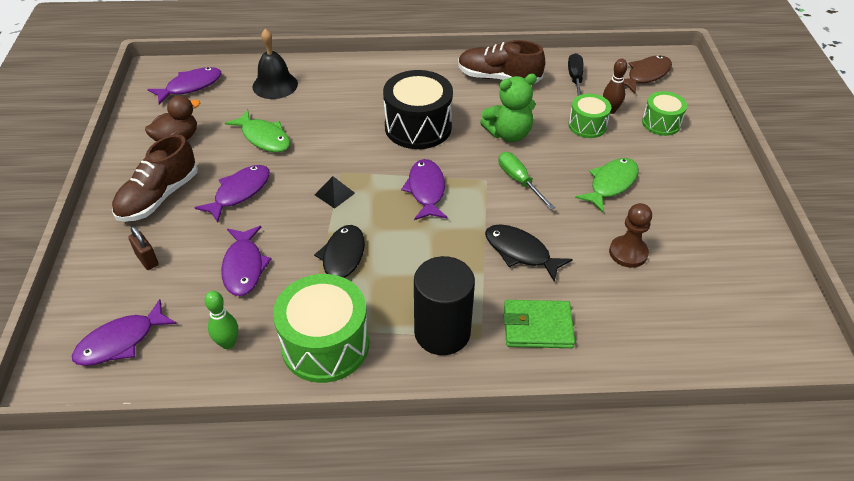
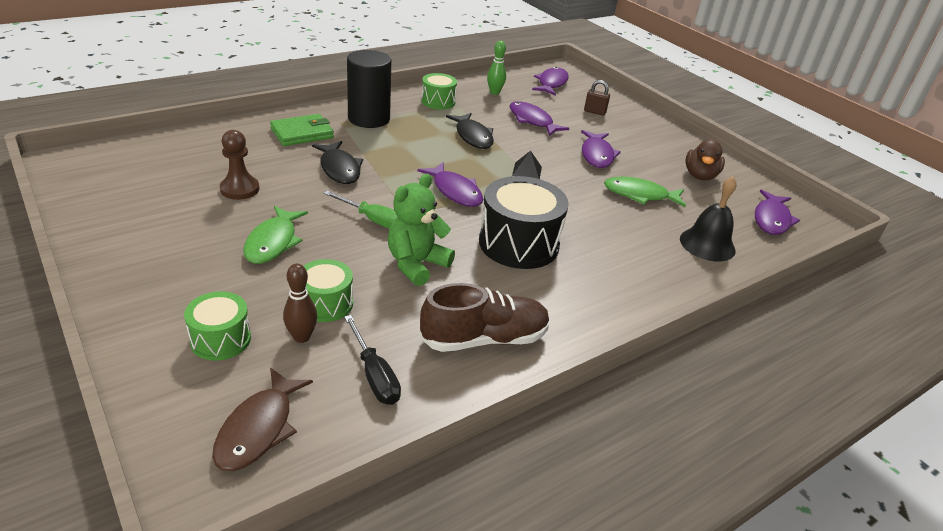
camera: 145 degrees right, 10 degrees down
brown shoe [112,134,198,222] -> none
green drum [273,274,369,383] -> green drum [421,73,457,109], size x0.57
black fish [485,224,573,282] -> black fish turned 60 degrees clockwise [312,141,363,184]

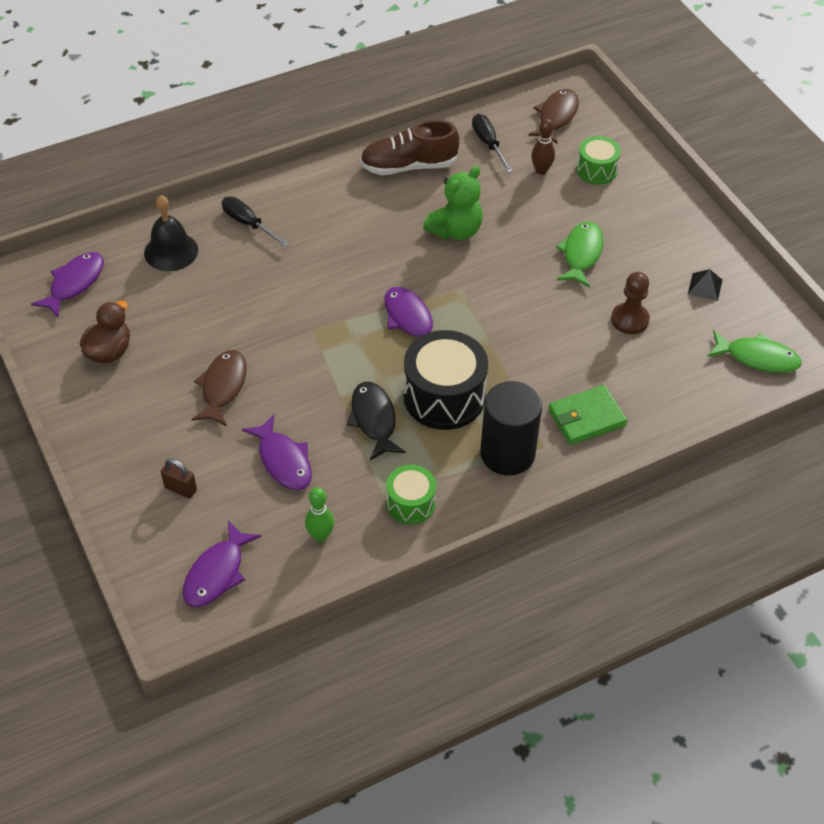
camera: 170 degrees left, 15 degrees up
green drum [304,259,353,322] -> none
black fish [312,141,363,184] -> none
green screwdriver [324,191,398,229] -> none
black drum [479,176,569,269] -> black drum moved to [404,330,488,430]
black pyramid [512,151,542,179] -> black pyramid moved to [688,269,722,301]
purple fish [581,130,621,168] -> brown fish [191,350,246,427]
green fish [604,177,686,207] -> green fish moved to [707,330,802,373]
none -> black screwdriver [222,196,289,247]

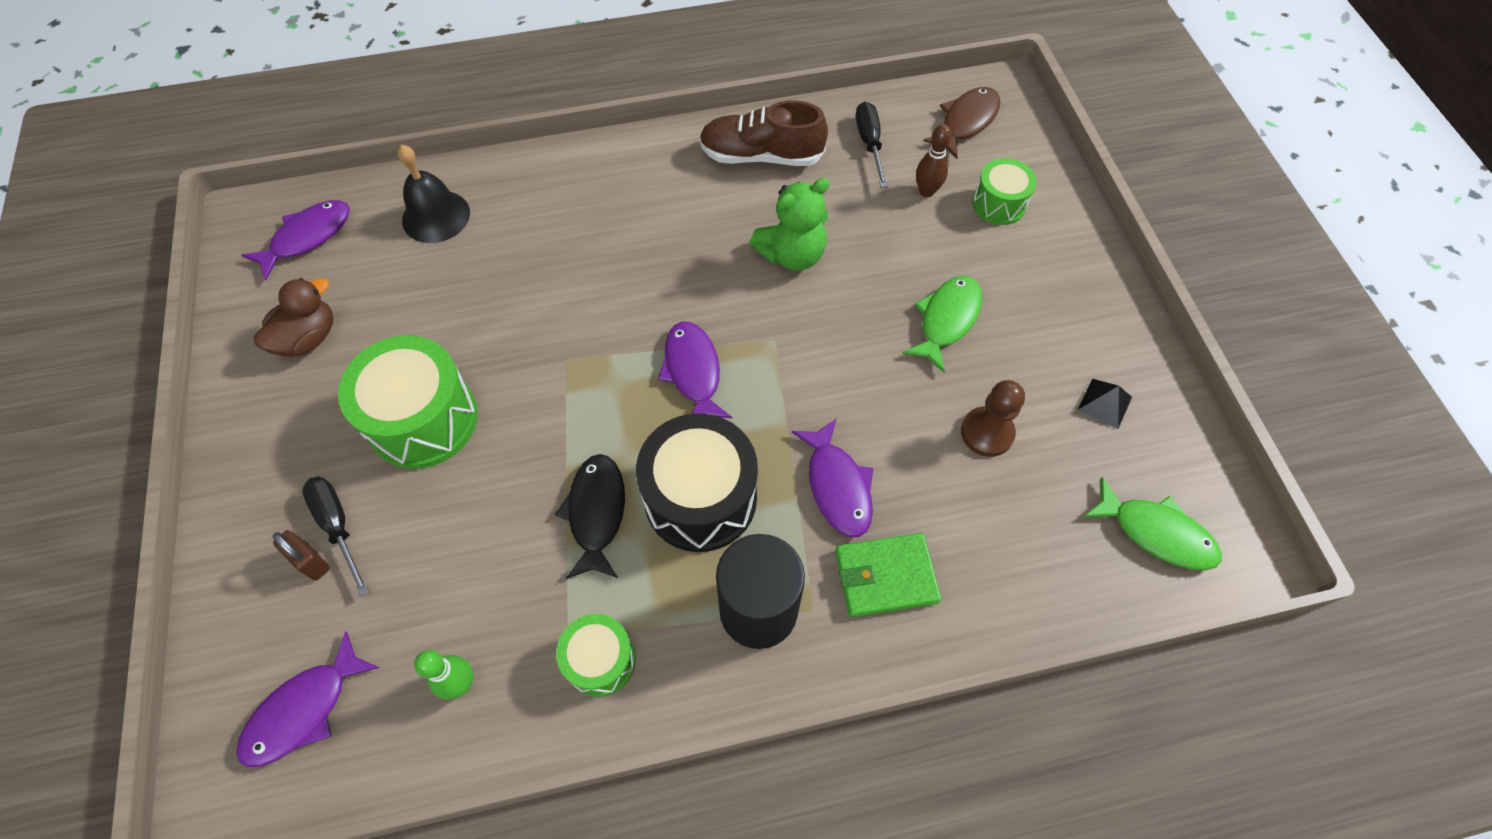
camera: 15 degrees right, 10 degrees up
brown fish [191,350,246,427] -> green drum [338,335,478,469]
black screwdriver [222,196,289,247] -> black screwdriver moved to [302,476,369,596]
purple fish [242,415,312,490] -> purple fish moved to [792,418,873,537]

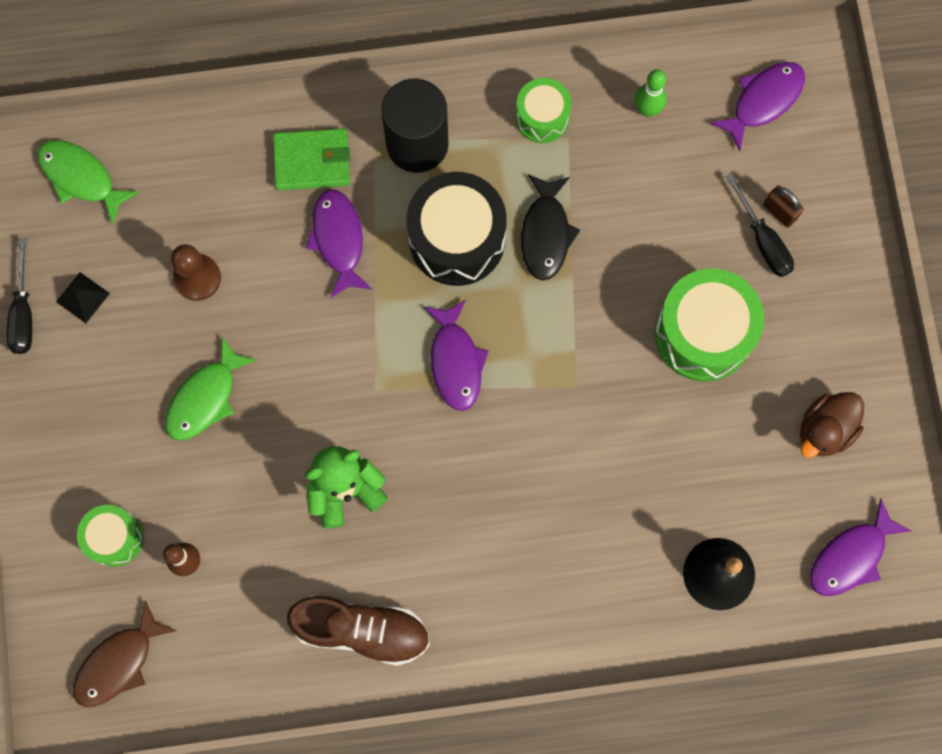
camera: 175 degrees left, 15 degrees up
black screwdriver [856,102,888,188] -> black screwdriver moved to [7,238,32,354]

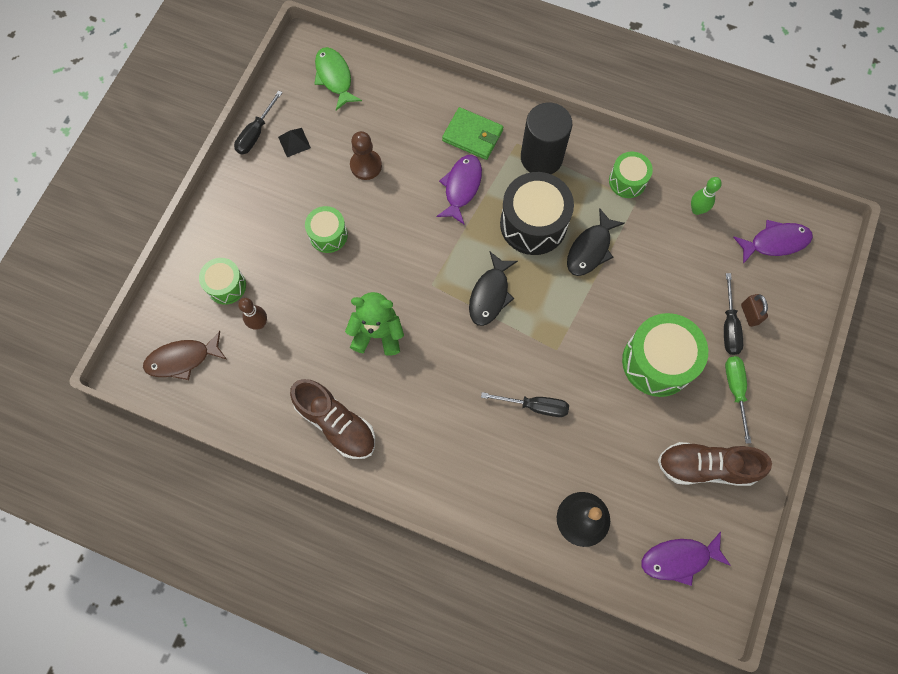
camera: 30 degrees right, 5 degrees down
green fish [165,336,257,441] -> green drum [305,206,348,253]
purple fish [424,300,489,411] -> black fish [469,252,518,326]
brown duck [800,392,864,458] -> brown shoe [658,442,772,486]
none -> black screwdriver [481,392,569,417]
none -> green screwdriver [725,356,751,444]

